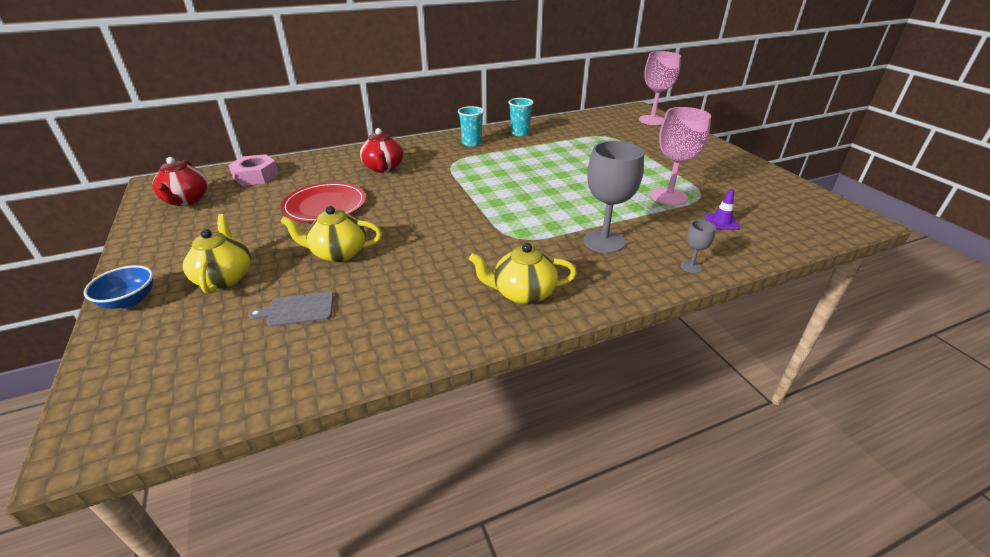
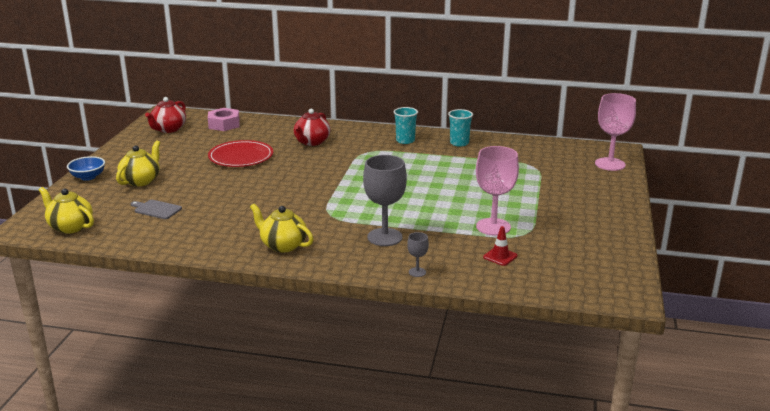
camera: 35 degrees right, 10 degrees down
yellow teapot [280,206,382,262] -> yellow teapot moved to [39,187,94,234]
purple traffic cone [704,189,740,230] -> red traffic cone [483,226,518,266]

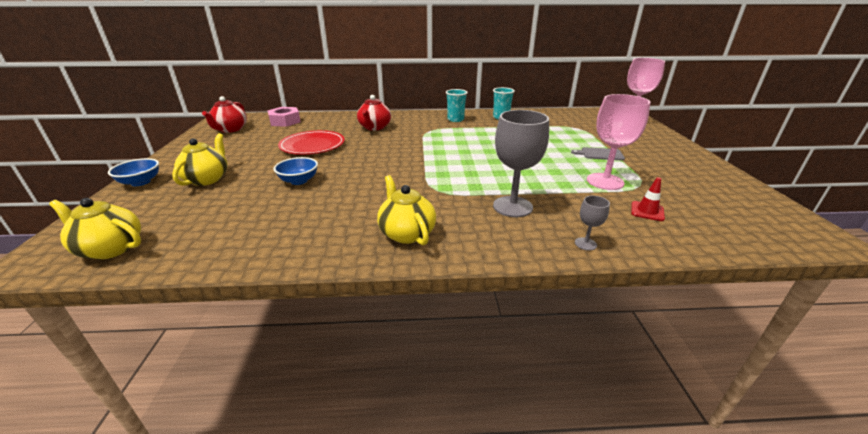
camera: 15 degrees left, 5 degrees up
grey cutting board [131,200,182,219] -> grey cutting board moved to [571,147,625,161]
yellow teapot [250,204,314,253] -> yellow teapot turned 45 degrees clockwise [377,175,436,245]
none -> blue bowl [274,157,318,185]

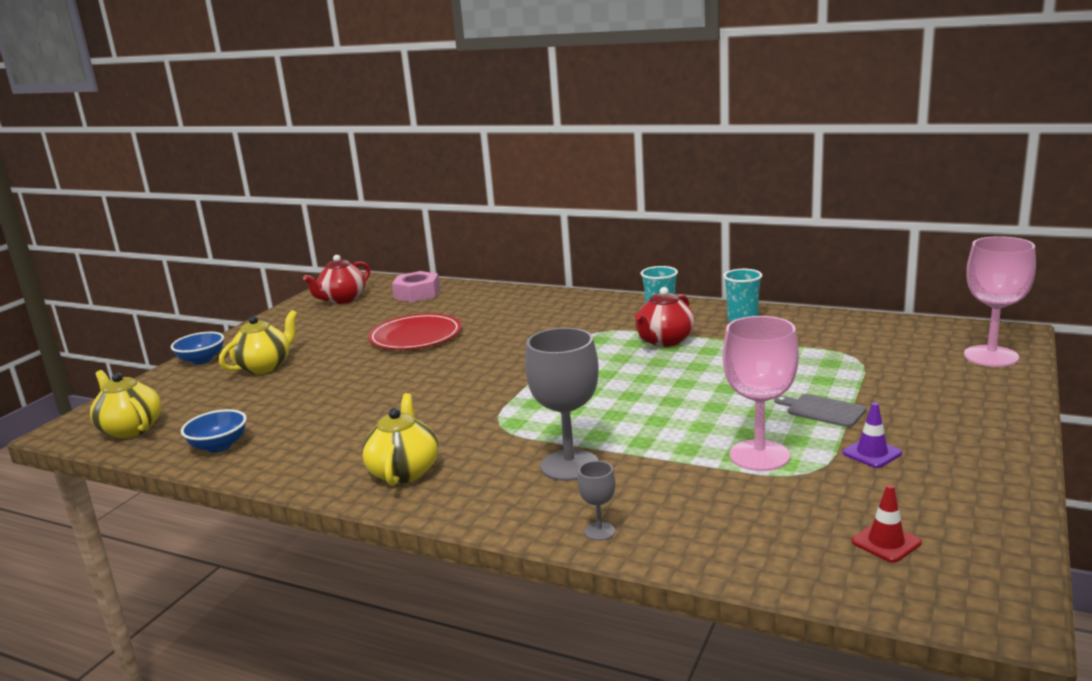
camera: 30 degrees right, 10 degrees down
blue bowl [274,157,318,185] -> blue bowl moved to [181,409,247,453]
red teapot [357,95,391,131] -> red teapot moved to [635,287,695,347]
red traffic cone [631,177,665,221] -> red traffic cone moved to [852,484,922,563]
none -> purple traffic cone [843,402,902,468]

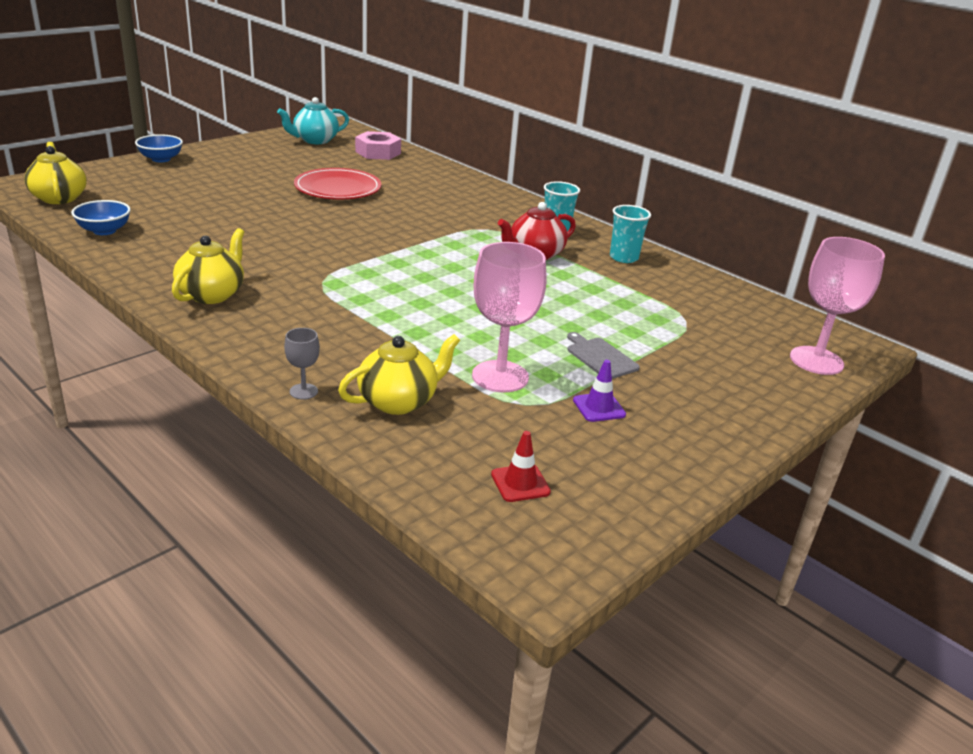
camera: 15 degrees right, 10 degrees up
yellow teapot [219,310,297,374] -> yellow teapot moved to [338,334,460,415]
red teapot [303,255,370,304] -> turquoise teapot [277,97,349,144]
grey goblet [525,328,599,481] -> none

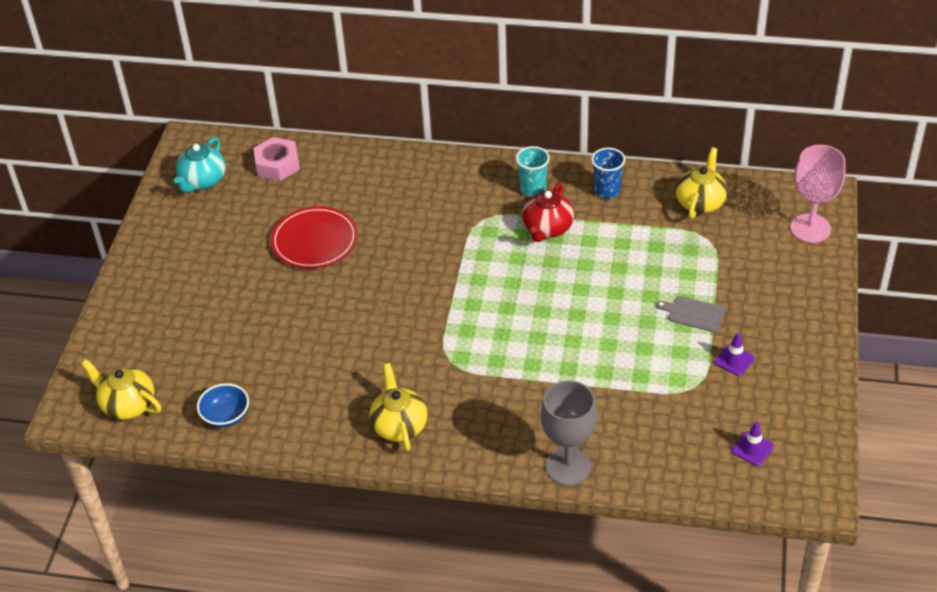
camera: 30 degrees left, 15 degrees up
blue bowl [135,134,183,162] -> none
grey goblet [284,328,320,400] -> grey goblet [541,380,598,485], size x2.16
yellow teapot [338,334,460,415] -> yellow teapot moved to [676,147,727,219]
pink goblet [472,242,547,392] -> none
red traffic cone [491,431,551,502] -> purple traffic cone [732,421,774,466]
turquoise cup [610,205,651,263] -> blue cup [591,148,625,199]

